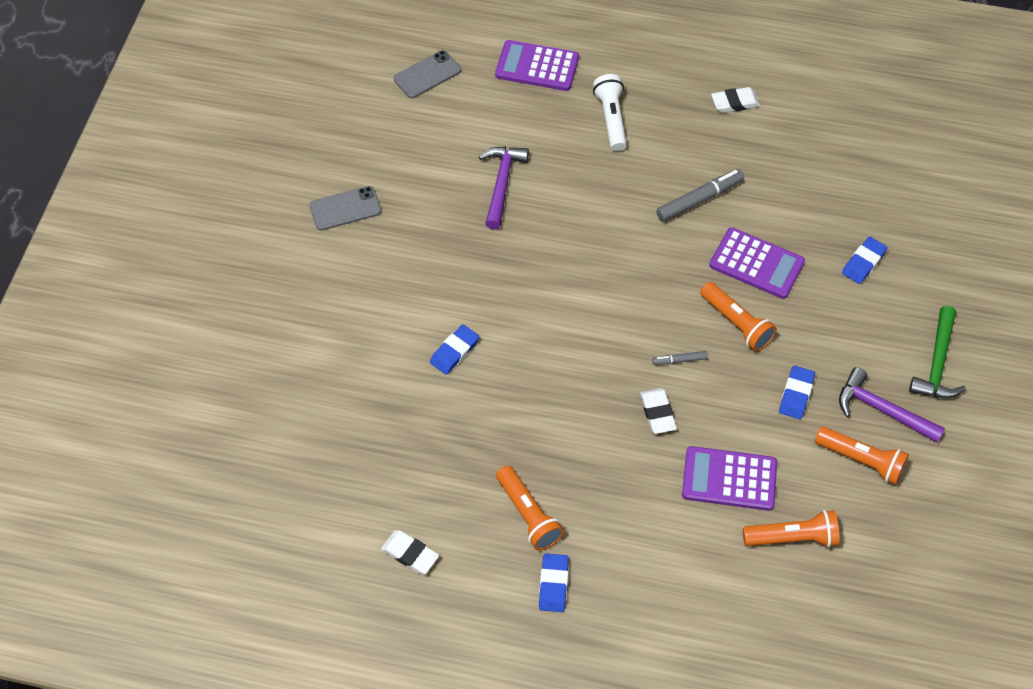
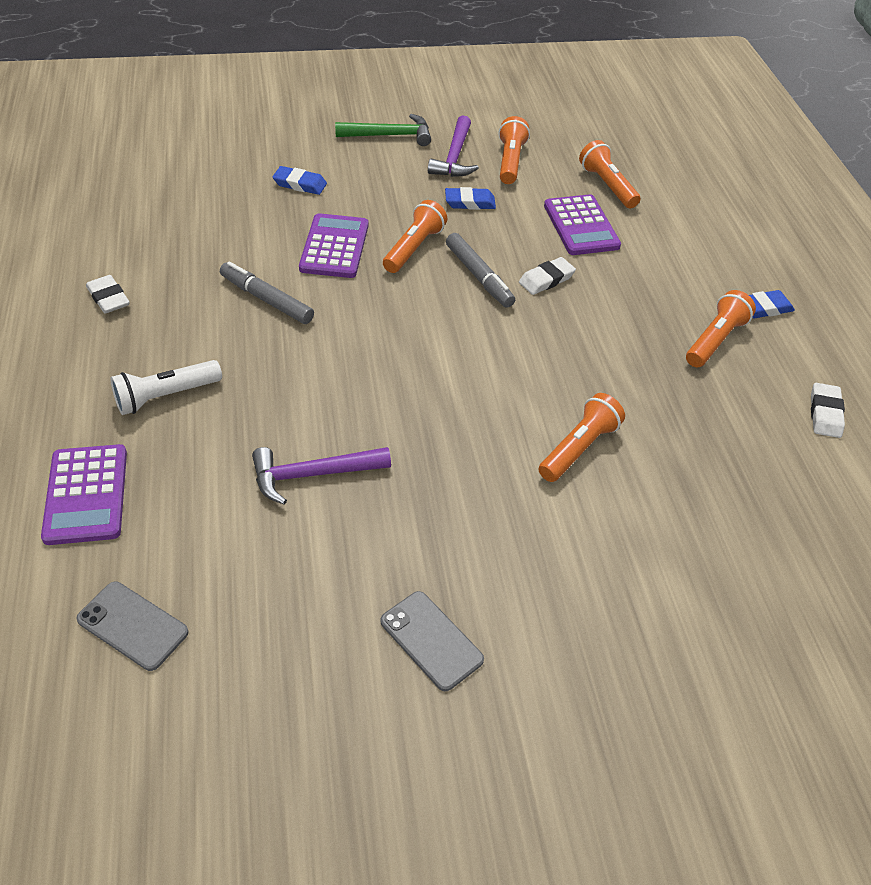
camera: 115 degrees left, 10 degrees down
blue eraser [430,324,479,375] -> orange flashlight [538,393,625,482]
grey marker [652,351,708,365] -> grey marker [446,233,515,308], size x1.91

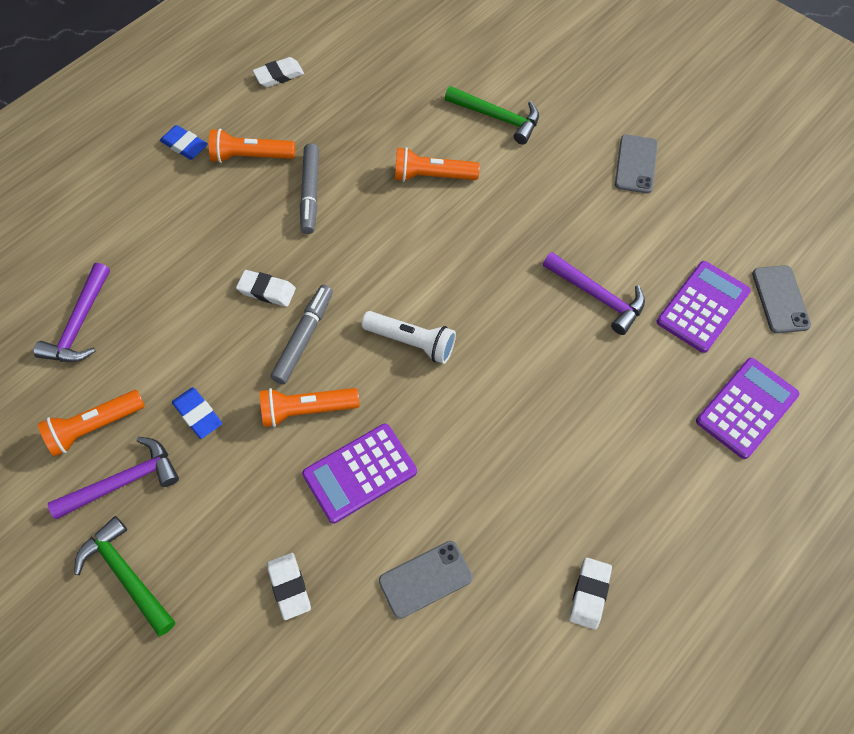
camera: 125 degrees left, 15 degrees up
white flashlight [110,360,222,415] -> white flashlight moved to [361,311,456,364]
grey marker [220,262,314,324] -> grey marker moved to [300,143,319,234]
blue eraser [273,166,327,195] -> white eraser [267,553,311,620]
purple calculator [544,194,621,255] -> purple calculator moved to [657,261,751,353]
orange flashlight [579,140,640,209] -> purple hammer [33,263,110,362]
none -> grey phone [379,541,473,619]
none -> green hammer [445,86,539,144]

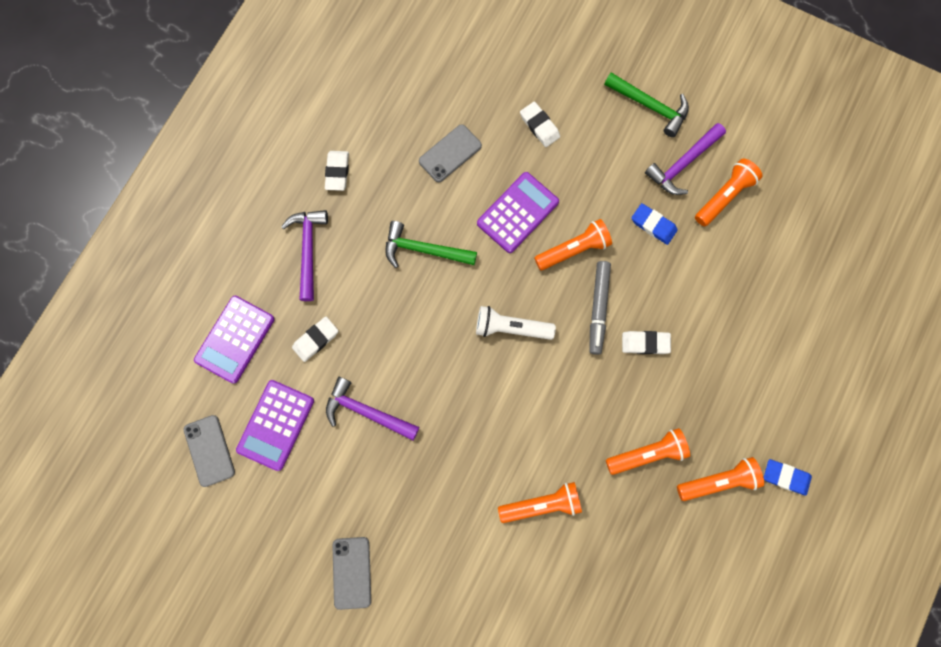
camera: 165 degrees right, 15 degrees up
purple hammer [33,263,110,362] -> purple hammer moved to [281,210,328,301]
white eraser [253,57,304,87] -> white eraser moved to [292,316,338,362]
grey marker [300,143,319,234] -> orange flashlight [606,428,690,475]
green hammer [445,86,539,144] -> green hammer moved to [386,221,477,268]

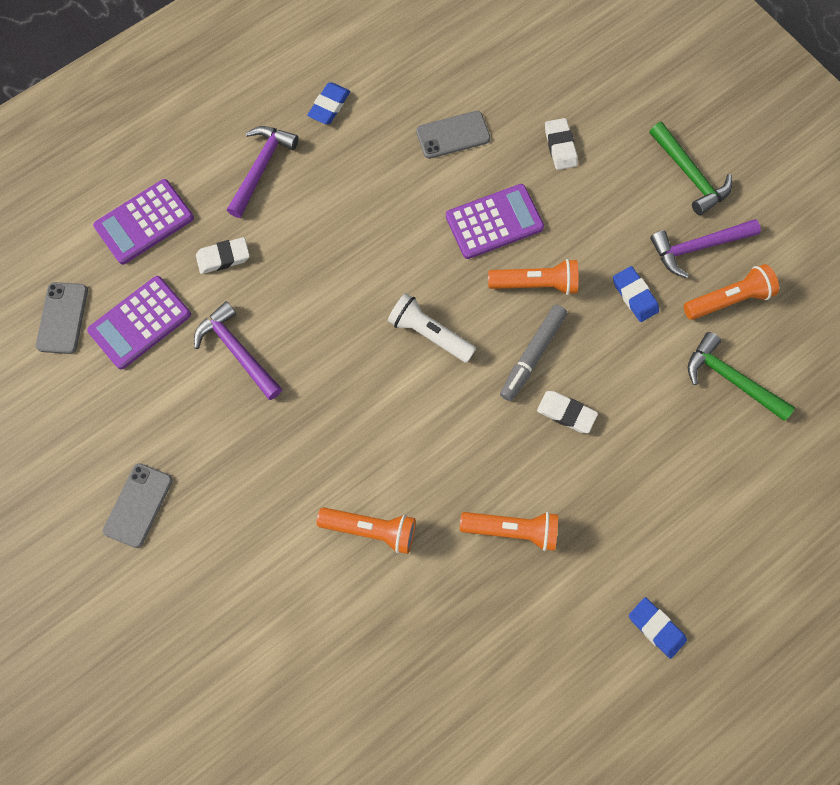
camera: 25 degrees right, 5 degrees down
white eraser [325,151,349,191] -> blue eraser [307,82,350,124]
green hammer [386,221,477,268] -> green hammer moved to [688,332,795,421]
orange flashlight [677,457,764,501] -> none

